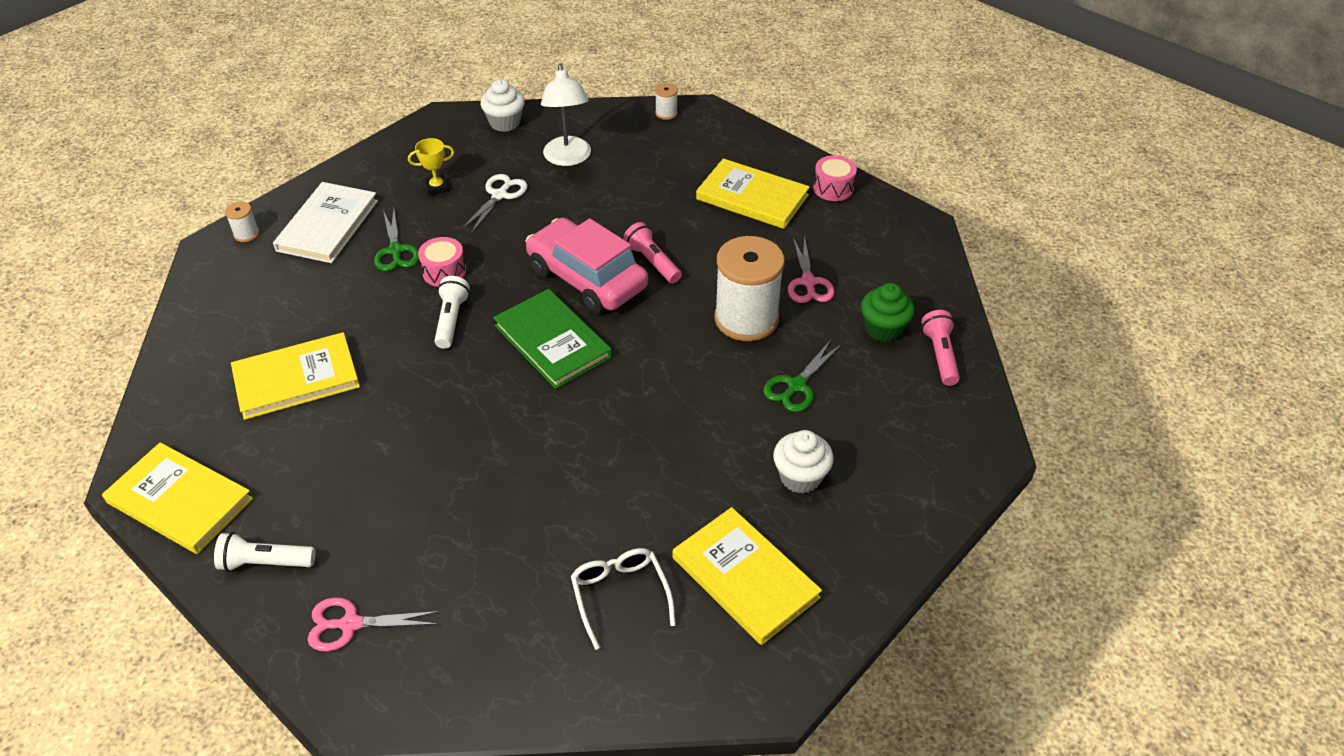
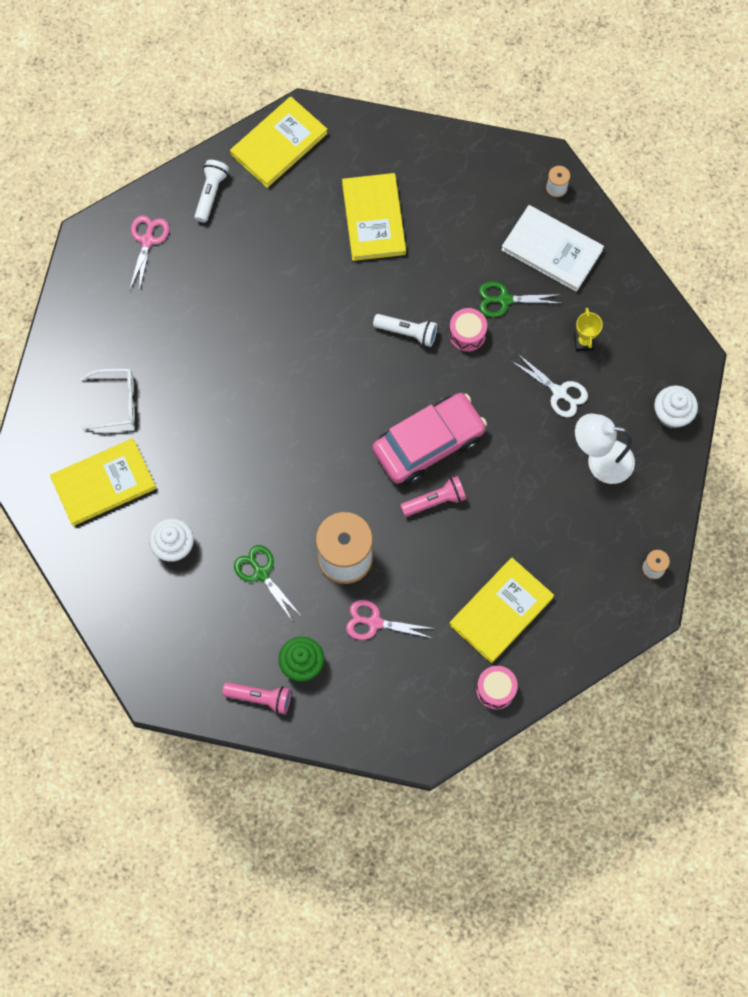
camera: 105 degrees right, 25 degrees up
green book [493,289,612,389] -> none

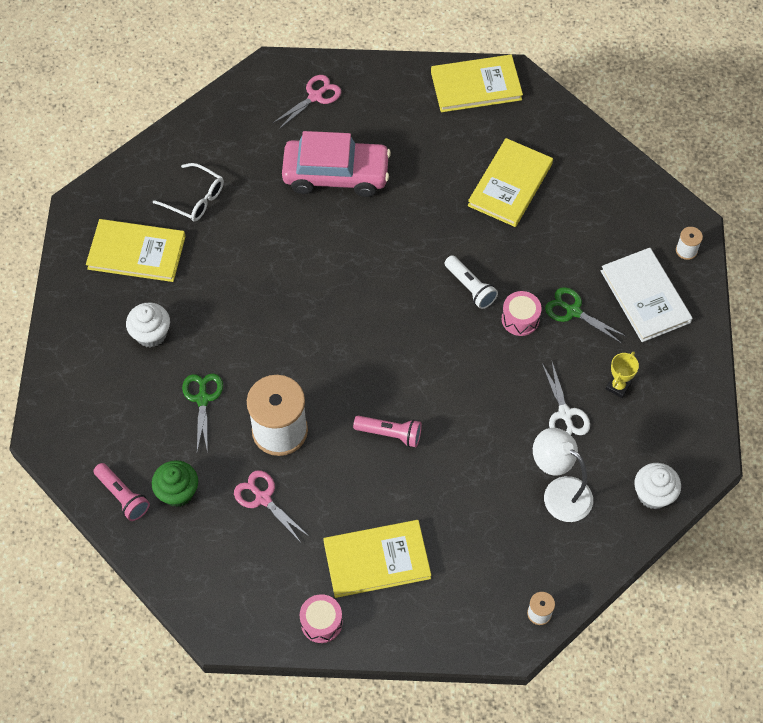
camera: 35 degrees right, 10 degrees down
white flashlight [194,160,229,223] -> none
pink car [372,393,487,485] -> pink car moved to [282,131,391,197]

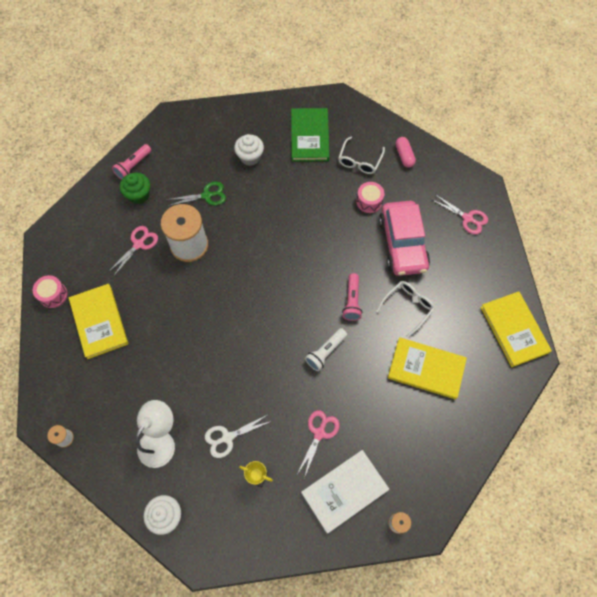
camera: 80 degrees right, 5 degrees up
yellow book [86,219,186,282] -> green book [291,108,329,162]
pink flashlight [353,416,422,447] -> pink flashlight moved to [342,273,363,321]
pink drum [502,291,542,336] -> pink drum moved to [356,182,384,213]
green scissors [545,287,627,343] -> pink scissors [296,410,340,478]
none -> white glasses [376,281,435,338]
none -> pink capsule [395,137,416,168]

